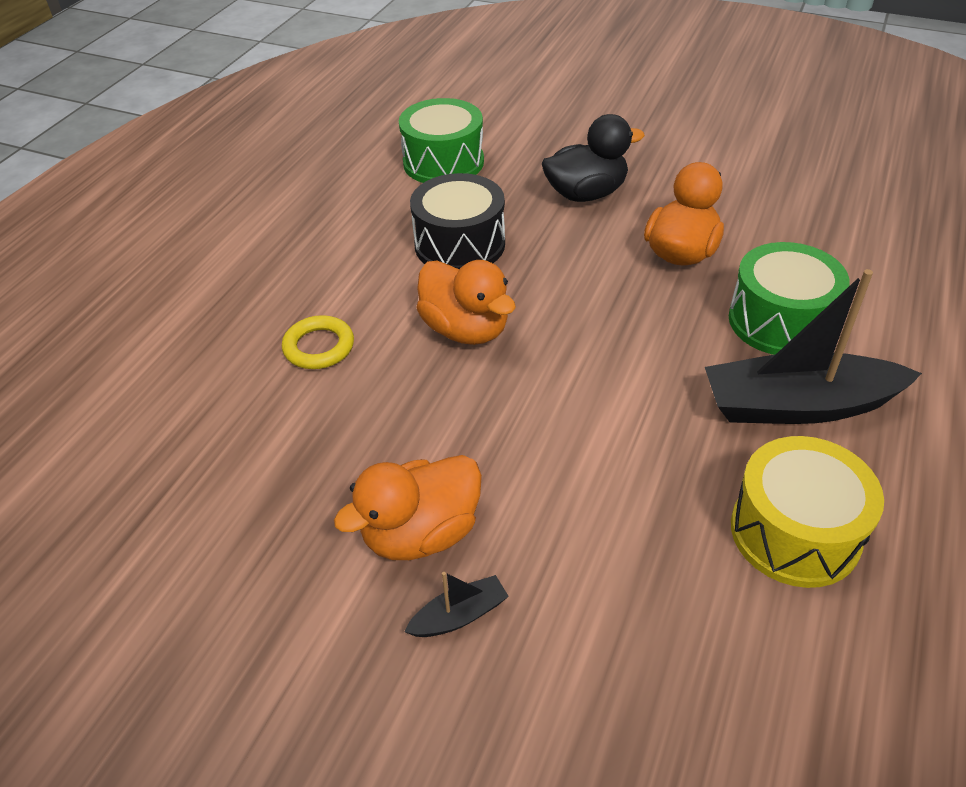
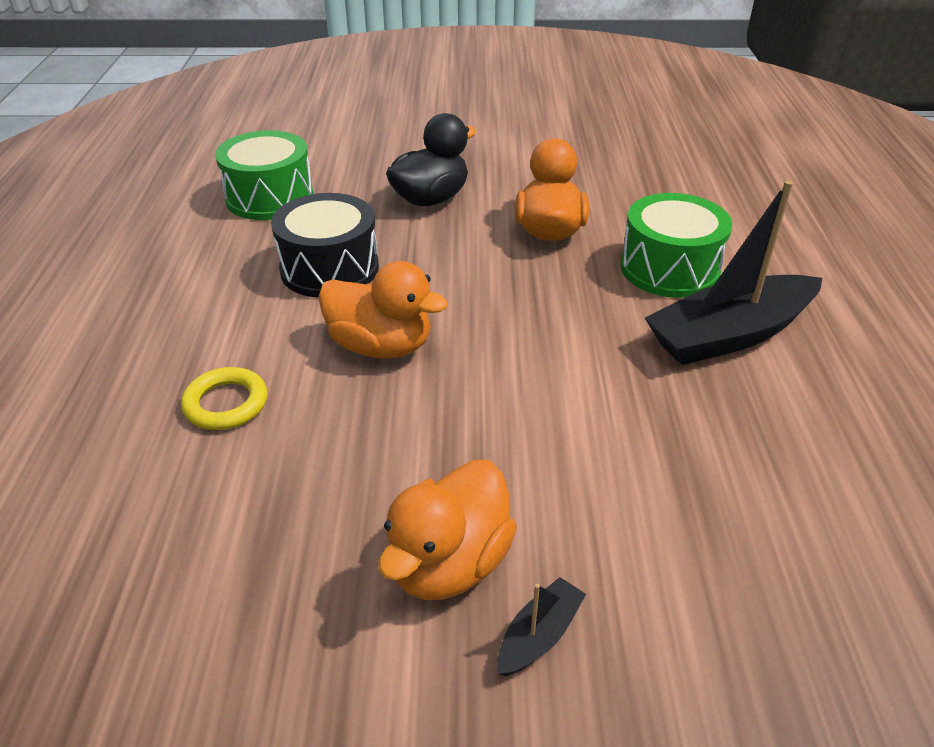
camera: 25 degrees left, 5 degrees down
yellow drum [731,436,884,588] -> none

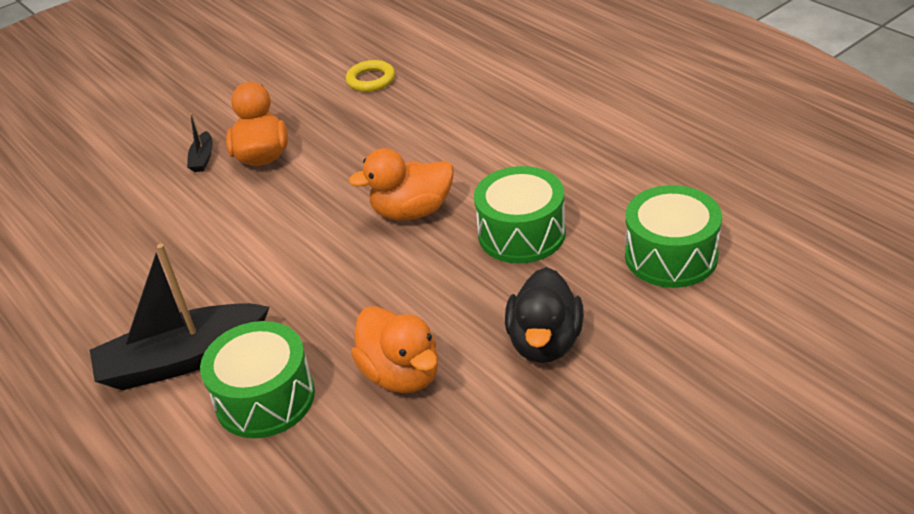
camera: 145 degrees right, 0 degrees up
yellow ring [181,367,268,430] -> yellow ring moved to [346,60,395,92]
black drum [271,193,379,297] -> green drum [474,166,566,264]
black boat [645,180,822,365] -> black boat turned 135 degrees counterclockwise [90,244,270,390]

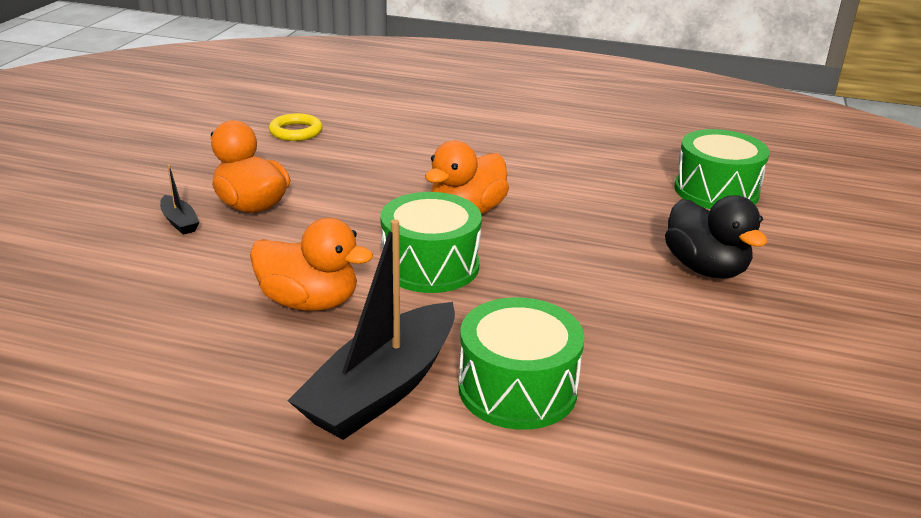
camera: 40 degrees left, 10 degrees down
orange duck [351,306,438,393] -> orange duck moved to [250,218,373,311]
green drum [474,166,566,264] -> green drum moved to [380,192,482,293]

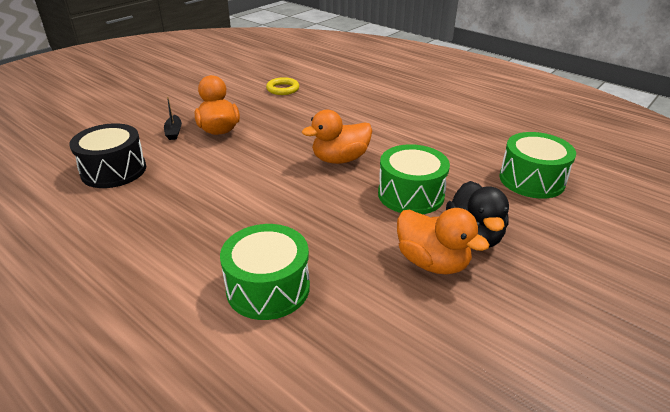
camera: 25 degrees right, 5 degrees up
orange duck [250,218,373,311] -> orange duck moved to [397,208,489,275]
black boat [287,219,455,440] -> none
green drum [380,192,482,293] -> green drum moved to [378,144,450,214]
none -> black drum [69,123,146,188]

